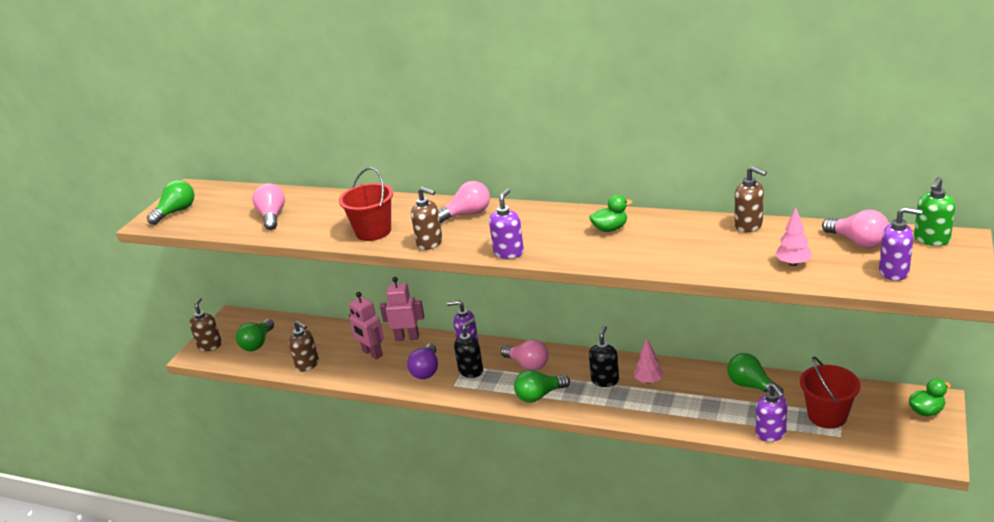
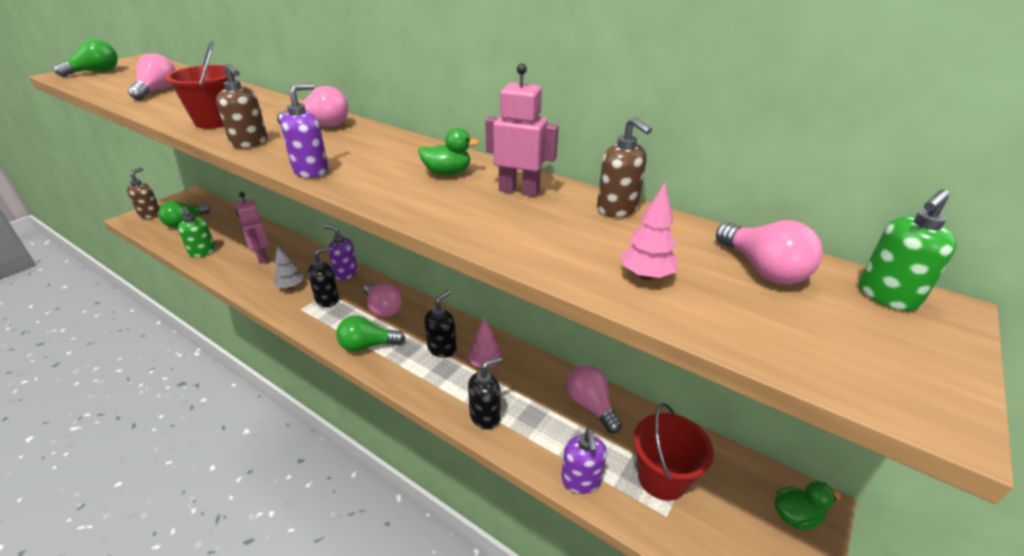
camera: 10 degrees right, 5 degrees up
brown soap dispenser [289,321,319,372] -> green soap dispenser [178,206,216,257]
pink robot [380,277,424,341] -> pink robot moved to [485,64,559,197]
purple light bulb [407,343,438,379] -> grey tree [274,244,304,289]
green light bulb [727,353,783,393] -> pink light bulb [567,365,622,433]
purple soap dispenser [879,207,922,281] -> none
none -> black soap dispenser [468,357,503,429]

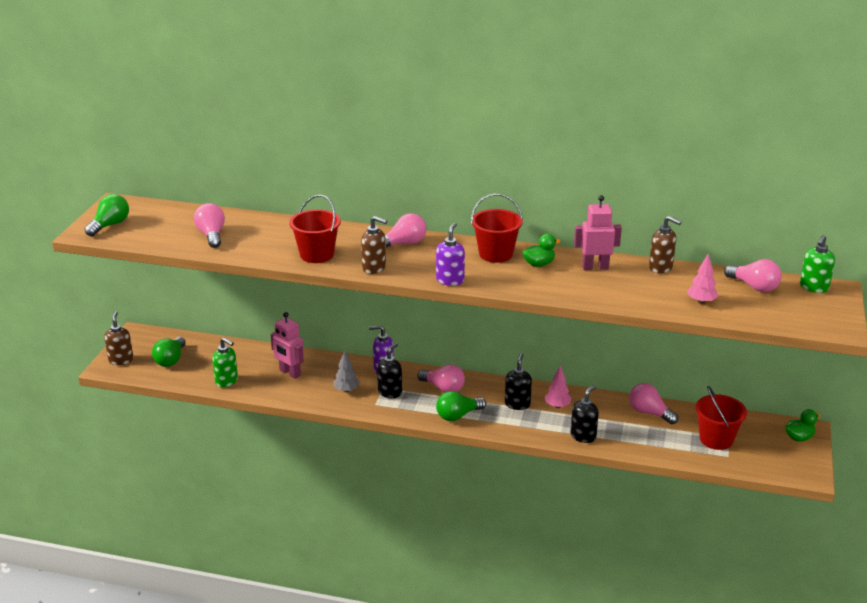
camera: 20 degrees left, 5 degrees down
purple soap dispenser [561,429,607,494] -> none
none -> red bucket [471,193,523,263]

